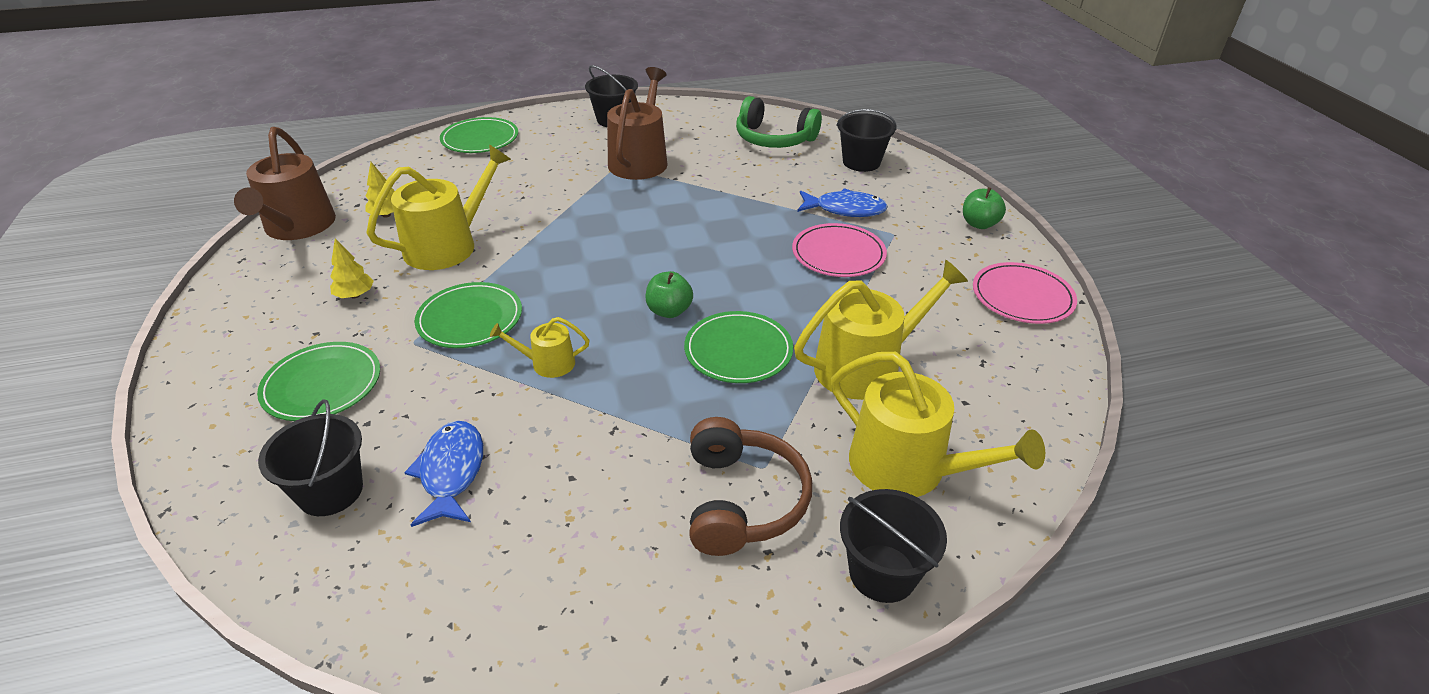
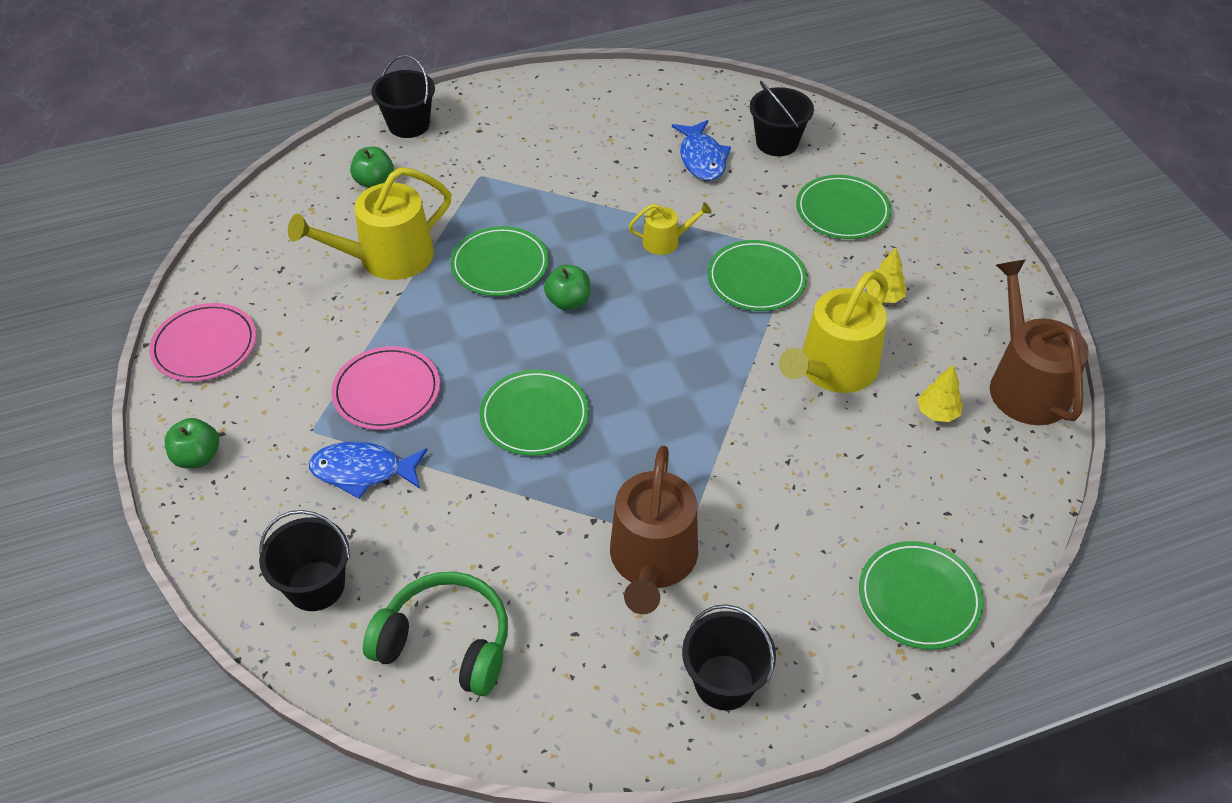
camera: 175 degrees right, 10 degrees up
brown headphones [690,417,812,556] -> none
yellow watering can [831,352,1045,497] -> green apple [350,147,394,188]
none -> green plate [479,369,589,456]

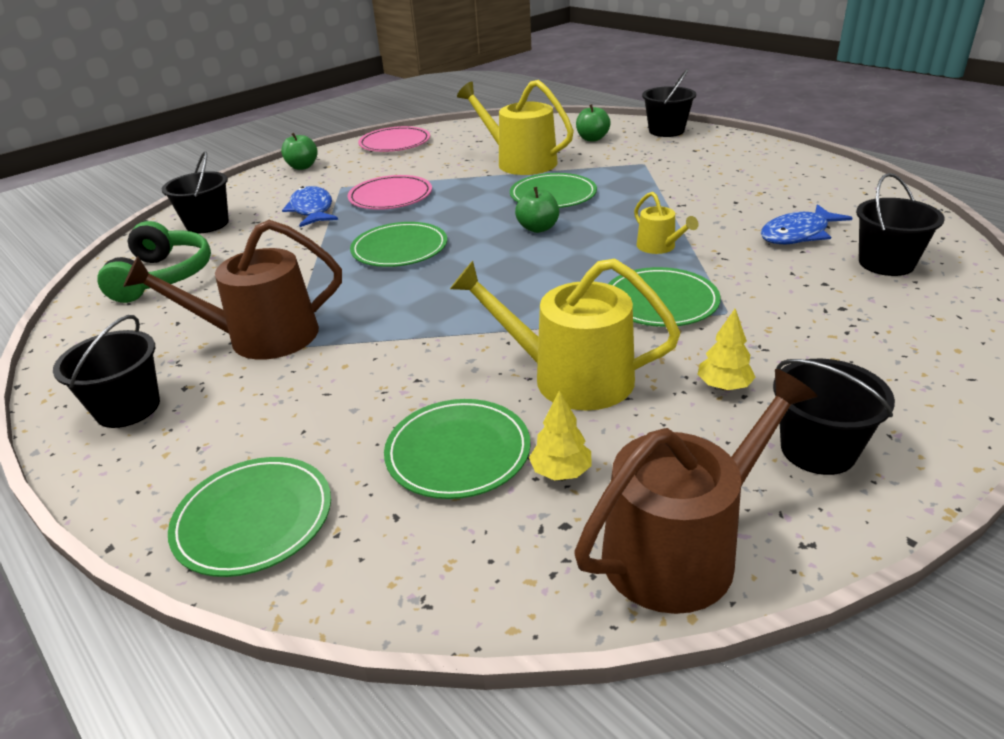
camera: 70 degrees right, 15 degrees down
green plate [796,175,891,239] -> green plate moved to [384,399,531,499]
none -> black bucket [773,359,895,475]

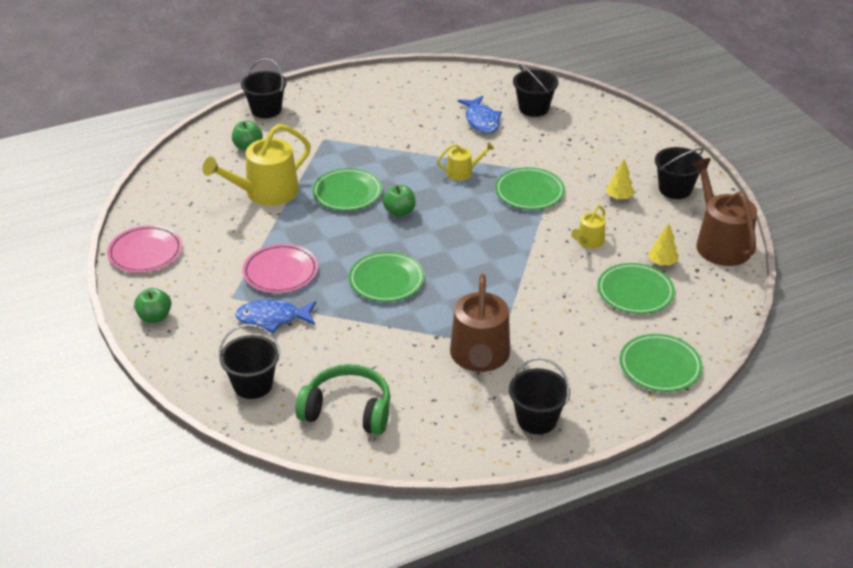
camera: 75 degrees left, 5 degrees up
yellow watering can [450,259,680,411] -> yellow watering can [571,205,605,249], size x0.51

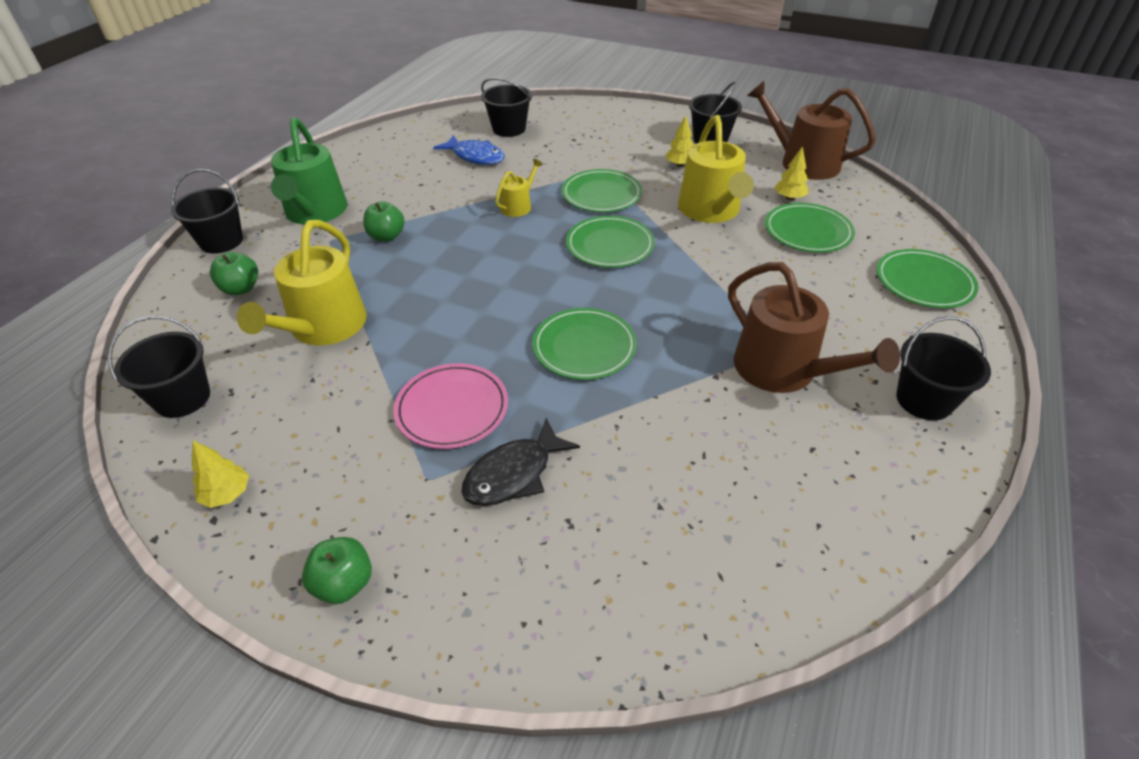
camera: 40 degrees left, 5 degrees up
pink plate [107,225,182,273] -> yellow tree [192,441,249,508]
black bucket [219,324,280,399] -> black bucket moved to [108,316,210,418]
blue fish [235,300,316,333] -> black fish [461,418,580,506]
green headphones [295,364,390,435] -> none
green plate [312,168,382,211] -> green plate moved to [566,216,655,268]
green apple [383,185,416,217] -> green apple moved to [363,201,405,242]
yellow watering can [571,205,605,249] -> yellow watering can [678,115,754,223], size x1.98
none -> green watering can [271,118,347,225]

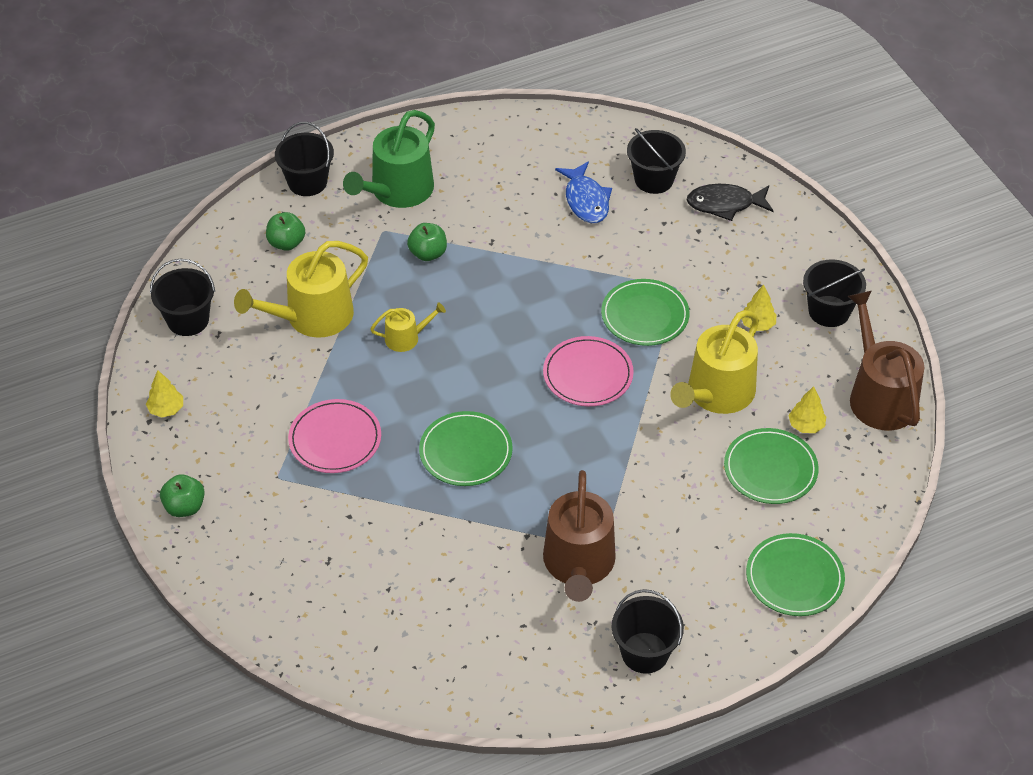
camera: 40 degrees right, 5 degrees up
black fish [461,418,580,506] -> black fish moved to [686,184,774,221]
yellow watering can [495,159,543,217] -> yellow watering can moved to [370,302,446,352]
green plate [566,216,655,268] -> pink plate [543,336,634,406]

